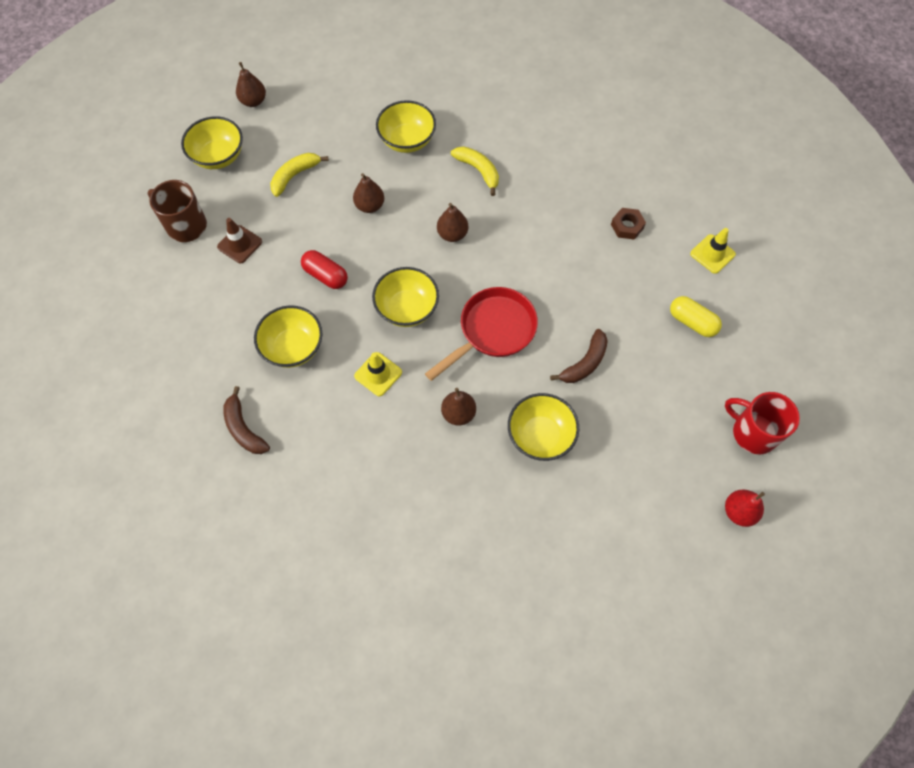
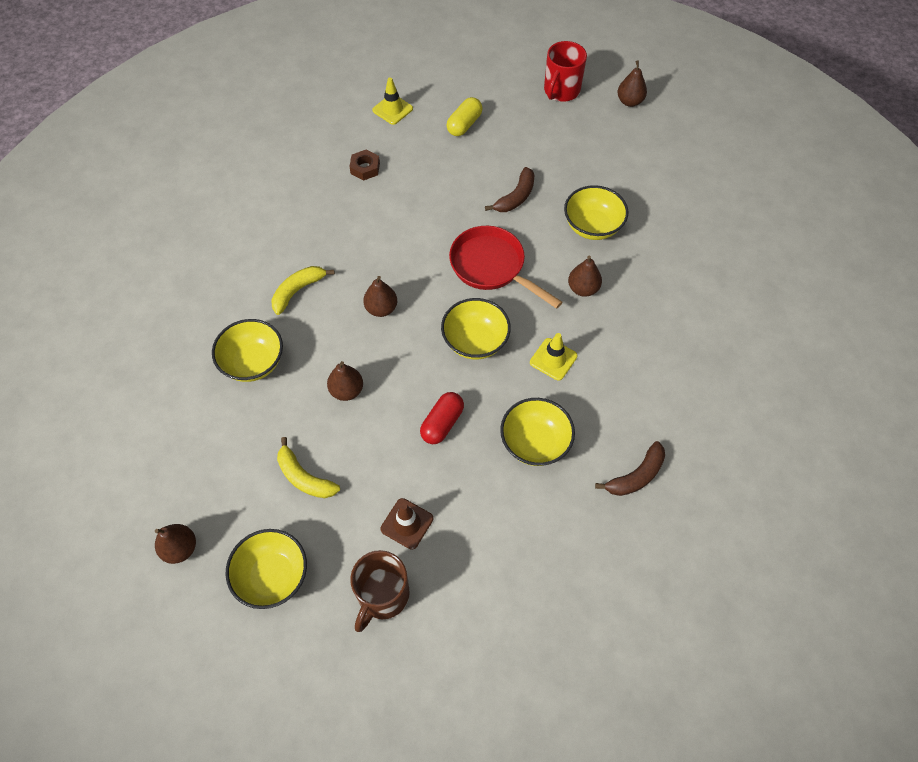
camera: 95 degrees left, 5 degrees down
brown banana [550,329,608,383] -> brown banana turned 90 degrees clockwise [485,167,535,212]
red pear [725,490,765,527] -> brown pear [617,60,647,107]

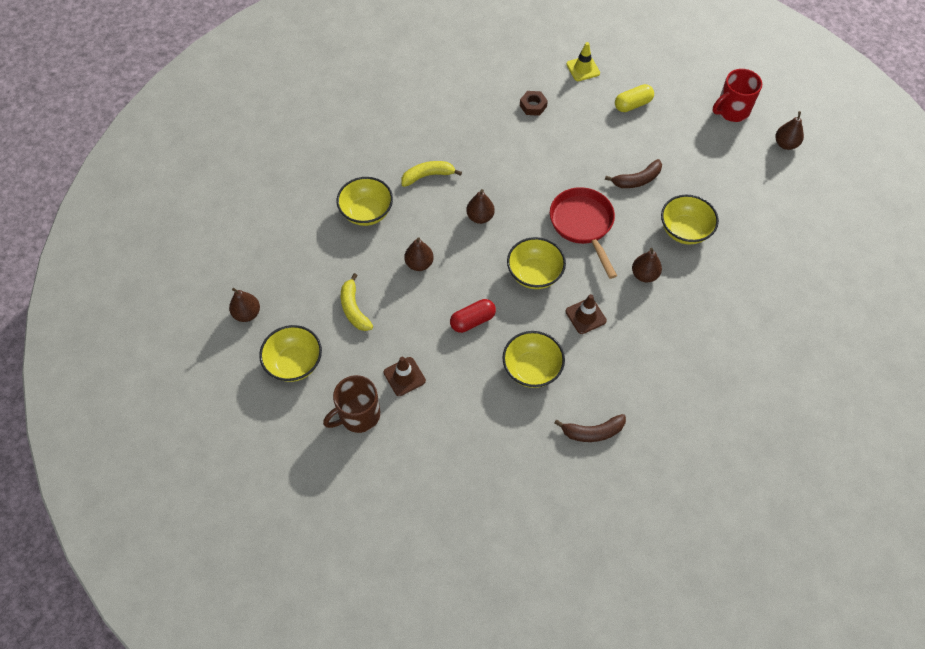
camera: 30 degrees right, 0 degrees up
yellow traffic cone [530,333,577,381] -> brown traffic cone [566,294,607,334]

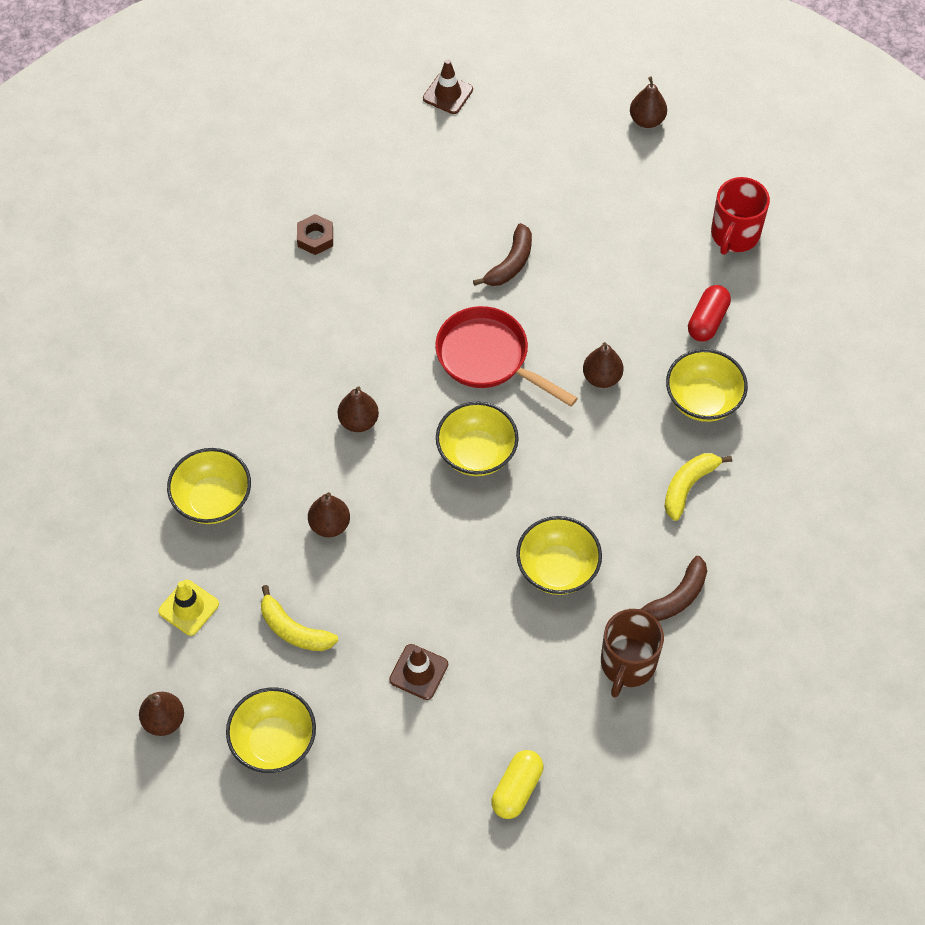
camera: 35 degrees left, 0 degrees up
brown mug [323,375,380,433] -> brown mug moved to [601,609,664,698]
yellow banana [401,161,462,187] -> yellow banana moved to [665,453,732,521]
red capsule [450,299,496,333] -> red capsule moved to [688,285,731,342]
yellow traffic cone [566,42,600,81] -> yellow traffic cone moved to [158,580,219,636]
brown traffic cone [566,294,607,334] -> brown traffic cone moved to [423,59,473,114]
yellow capsule [615,84,654,112] -> yellow capsule moved to [491,750,543,819]
yellow bowl [661,195,719,245] -> yellow bowl moved to [666,349,748,422]
red mug [712,69,762,122] -> red mug moved to [711,177,770,255]

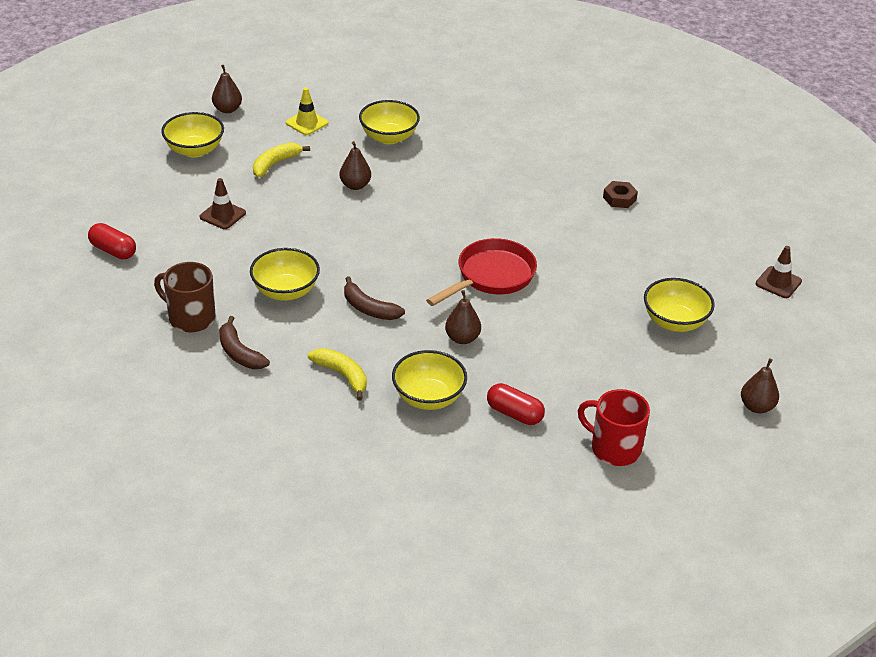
camera: 95 degrees right, 20 degrees down
brown pear [338,386,379,432] -> none
yellow bowl [436,402,519,476] -> yellow bowl moved to [644,278,715,332]
brown banana [473,223,532,286] -> brown banana moved to [344,276,405,320]
yellow capsule [491,750,543,819] -> red capsule [88,223,136,260]

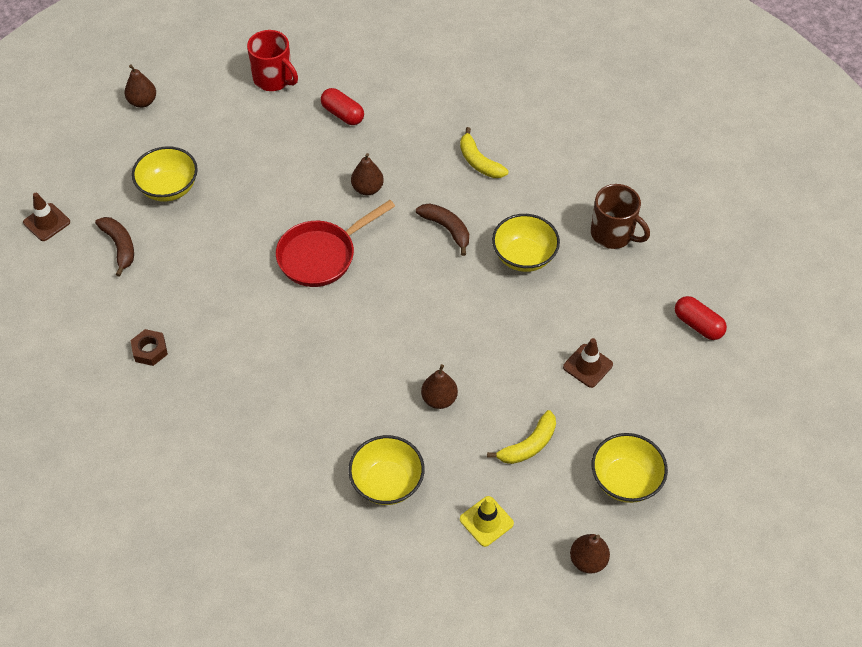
camera: 170 degrees left, 15 degrees up
brown banana [219,316,270,369] -> brown banana moved to [95,217,134,277]
yellow bowl [392,350,467,410] -> none

